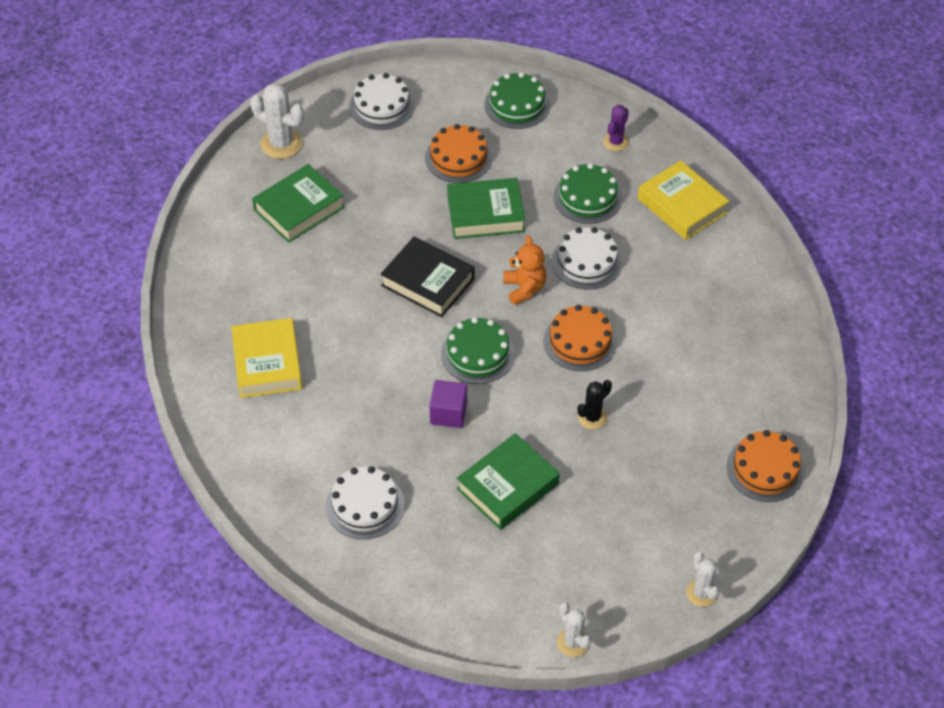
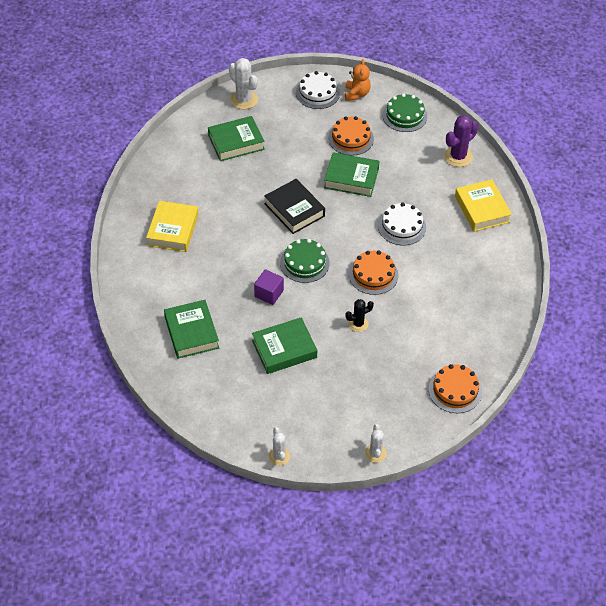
camera: 20 degrees right, 0 degrees up
white cake [326,466,405,539] -> green book [164,300,219,359]
orange teddy bear [503,236,547,305] -> orange teddy bear moved to [345,59,371,101]
green cake [554,163,622,224] -> none
purple cactus [603,105,629,151] -> purple cactus [444,115,478,167], size x1.61

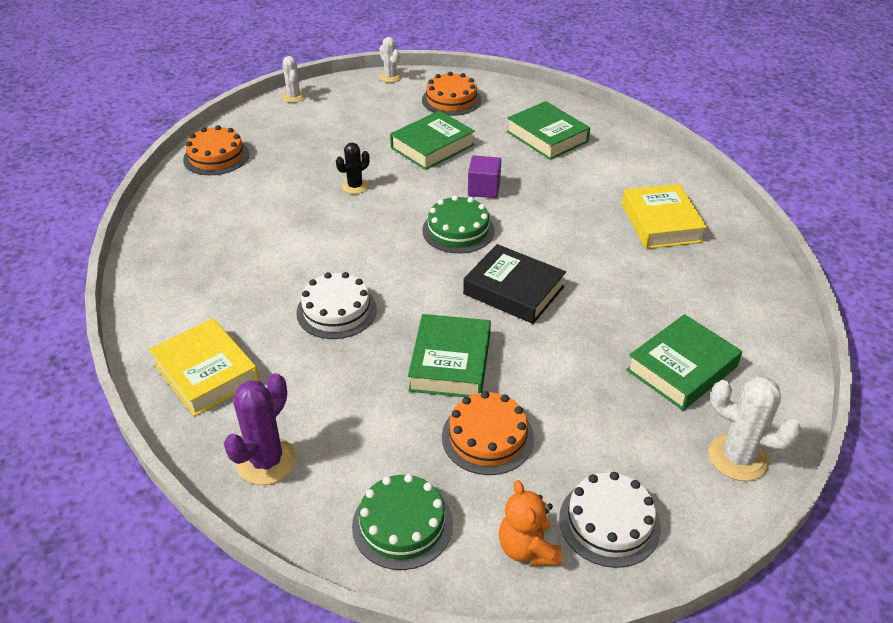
camera: 160 degrees right, 10 degrees down
green book [324,152,379,197] -> green book turned 75 degrees counterclockwise [408,314,491,397]
orange cake [349,250,398,295] -> orange cake moved to [422,72,481,116]

